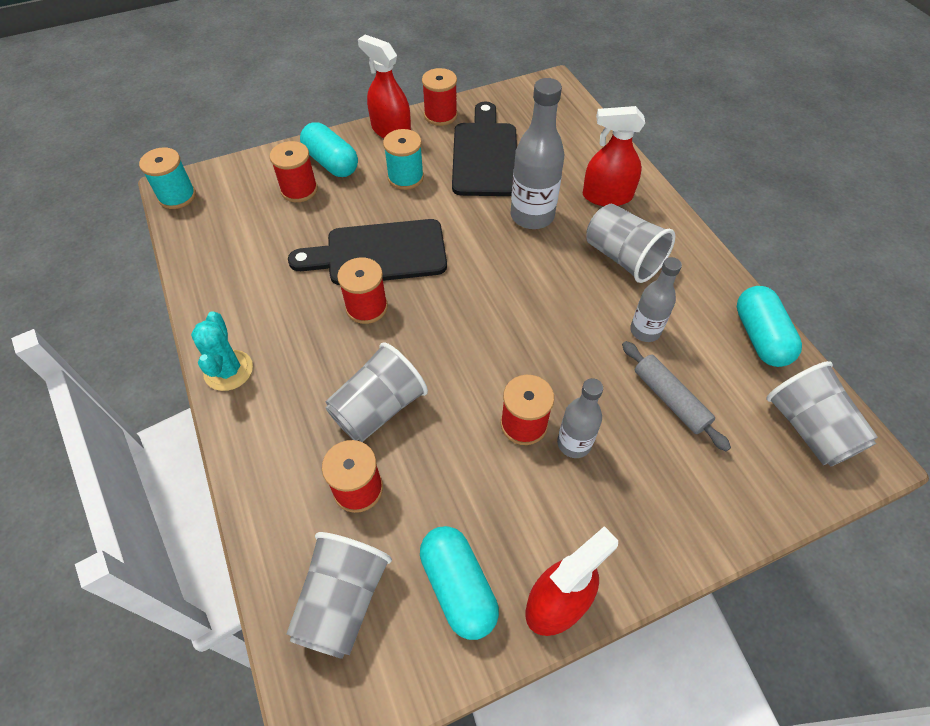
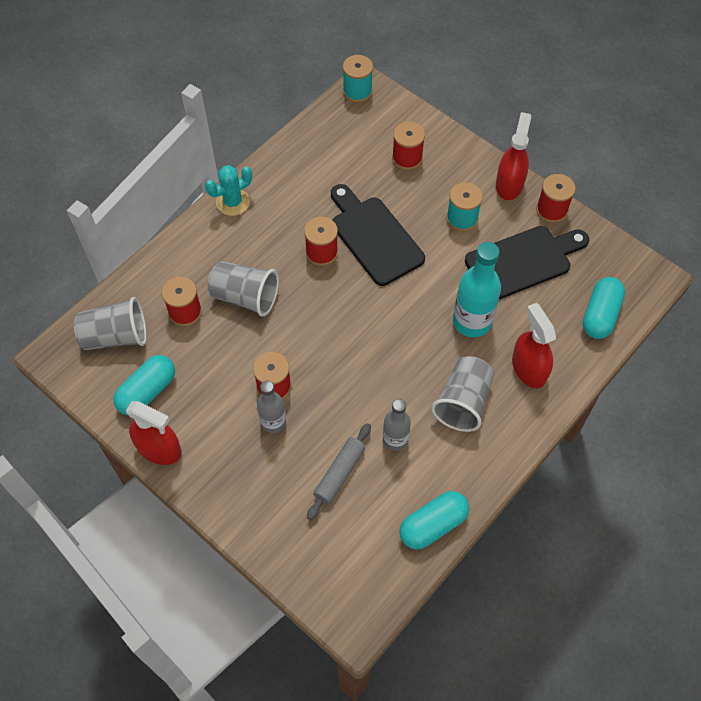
camera: 65 degrees right, 5 degrees up
turquoise capsule [300,123,358,177] -> turquoise capsule moved to [583,277,625,339]
grey bottle [511,78,564,229] -> turquoise bottle [453,242,501,337]
grey cup [766,361,878,467] -> none

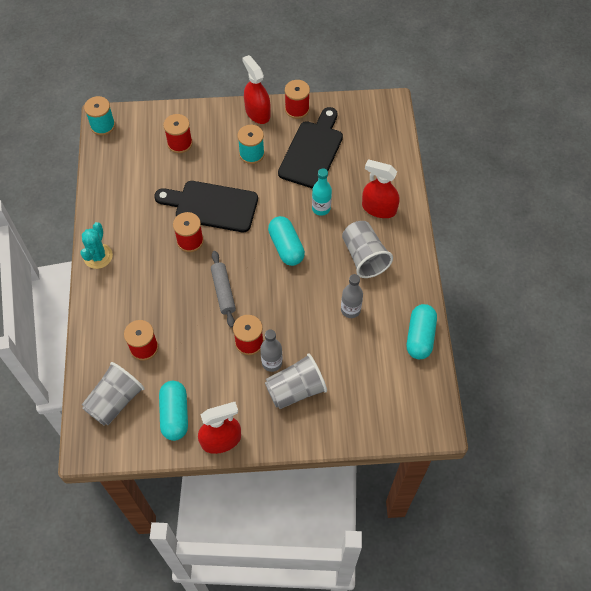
camera: 45 degrees left, 0 degrees up
grey cup [208,261,279,317] -> grey cup moved to [265,354,327,409]
grey rolling pin [307,423,371,520] -> grey rolling pin moved to [211,251,236,328]
turquoise bottle [453,242,501,337] -> turquoise bottle [312,168,332,216], size x0.61
turquoise capsule [583,277,625,339] -> turquoise capsule moved to [268,216,305,266]

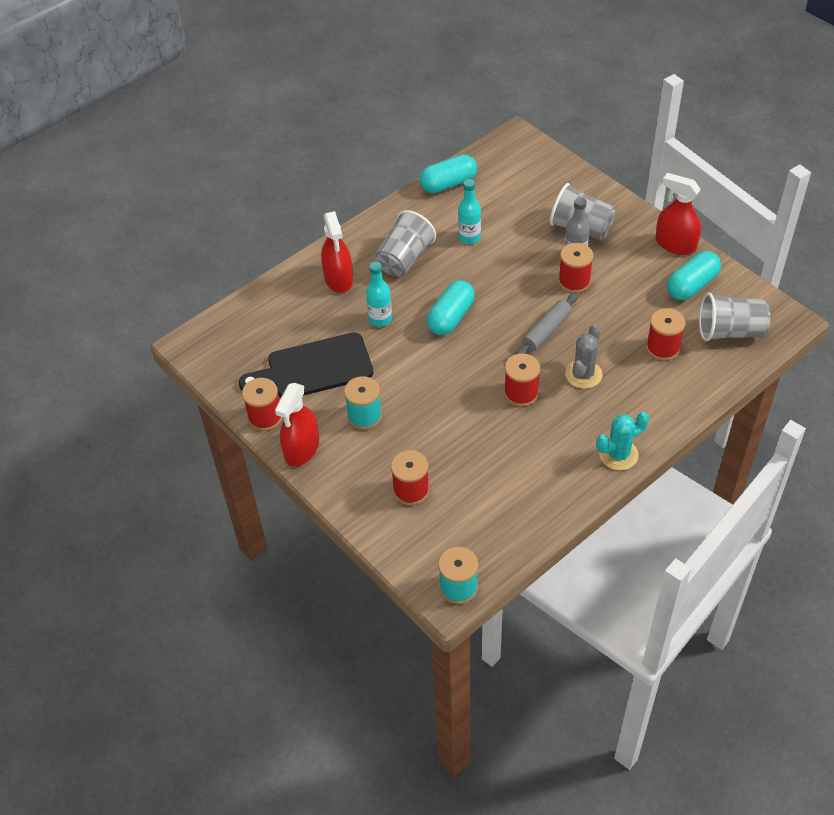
camera: 125 degrees left, 10 degrees down
black cutting board [154,181,258,232] -> none
grey bottle [341,274,363,318] -> turquoise bottle [458,179,481,244]
none -> grey cactus [565,324,602,389]

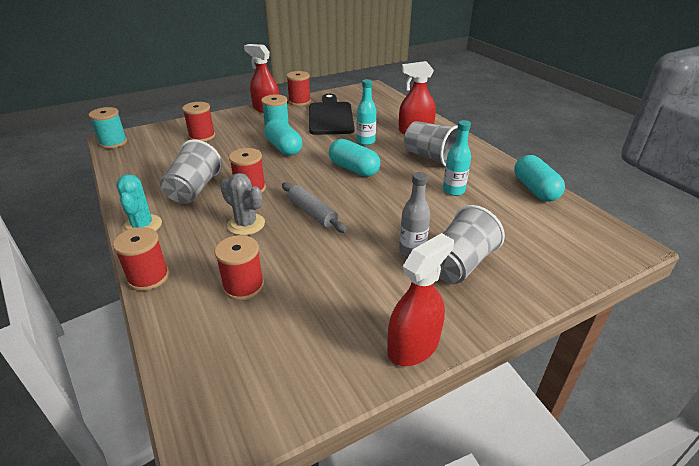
camera: 100 degrees right, 15 degrees down
red spool [558,243,594,293] -> red spool moved to [113,227,169,291]
turquoise capsule [667,251,721,300] -> turquoise capsule moved to [264,119,302,156]
grey cup [699,293,770,341] -> grey cup moved to [160,139,222,204]

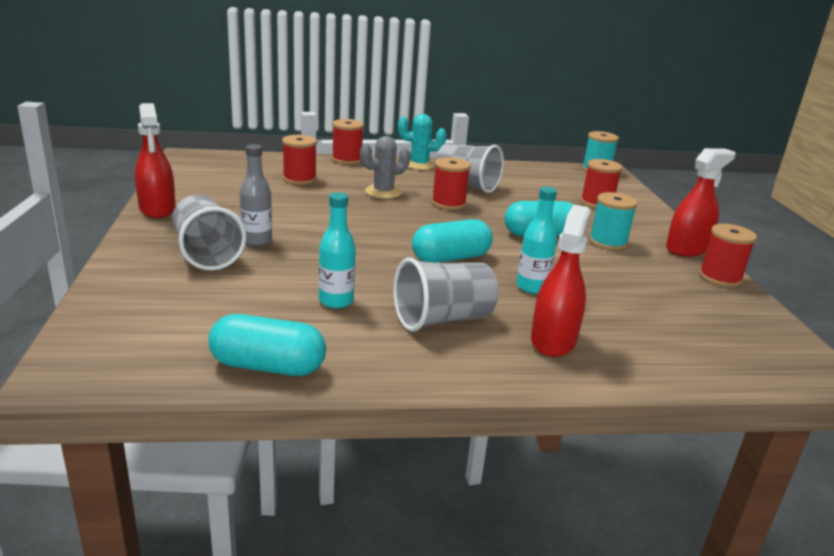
camera: 110 degrees right, 10 degrees down
grey rolling pin [282,182,347,233] -> none
black cutting board [309,94,355,135] -> none

